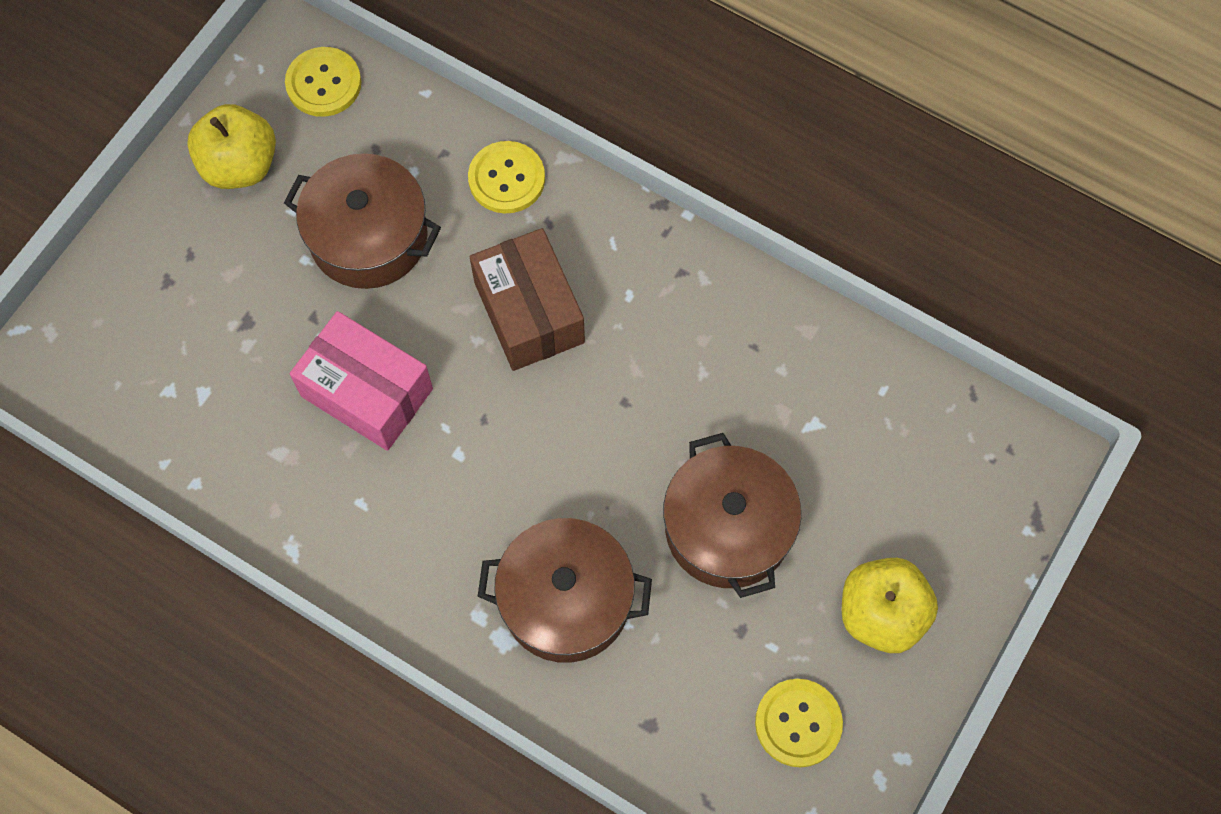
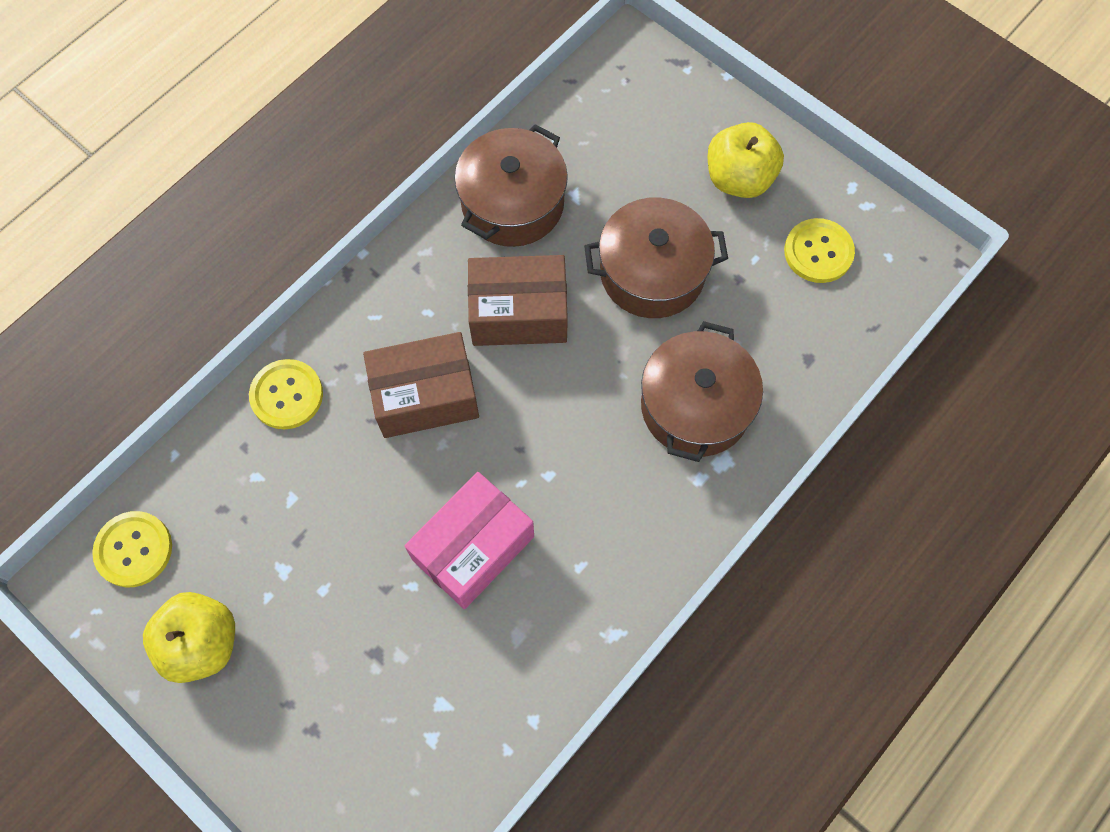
camera: 80 degrees left, 0 degrees up
brown pot [284,154,441,289] -> brown pot moved to [454,124,568,247]
none -> brown box [468,255,568,346]

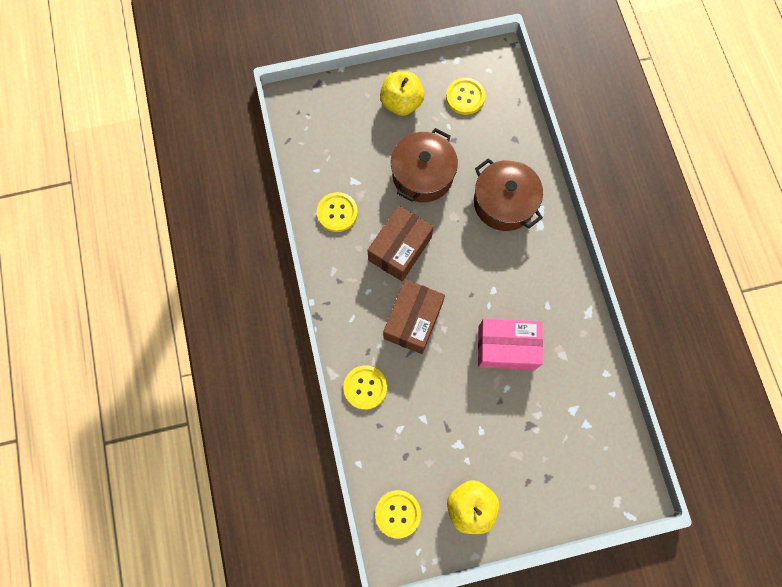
camera: 55 degrees left, 5 degrees up
pink box [405,472,534,609] -> pink box turned 75 degrees counterclockwise [478,318,543,370]
brown pot [454,124,568,247] -> yellow button [317,192,358,232]

